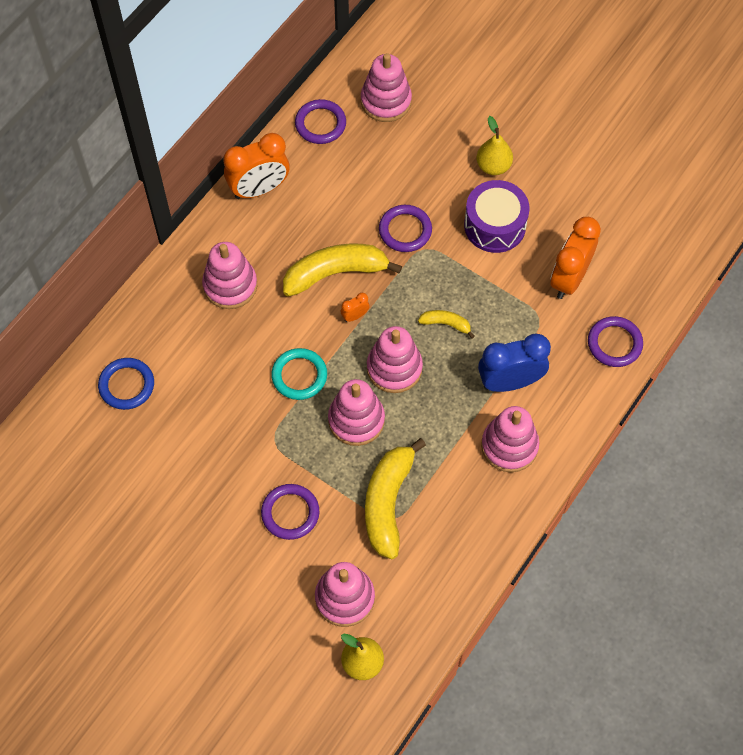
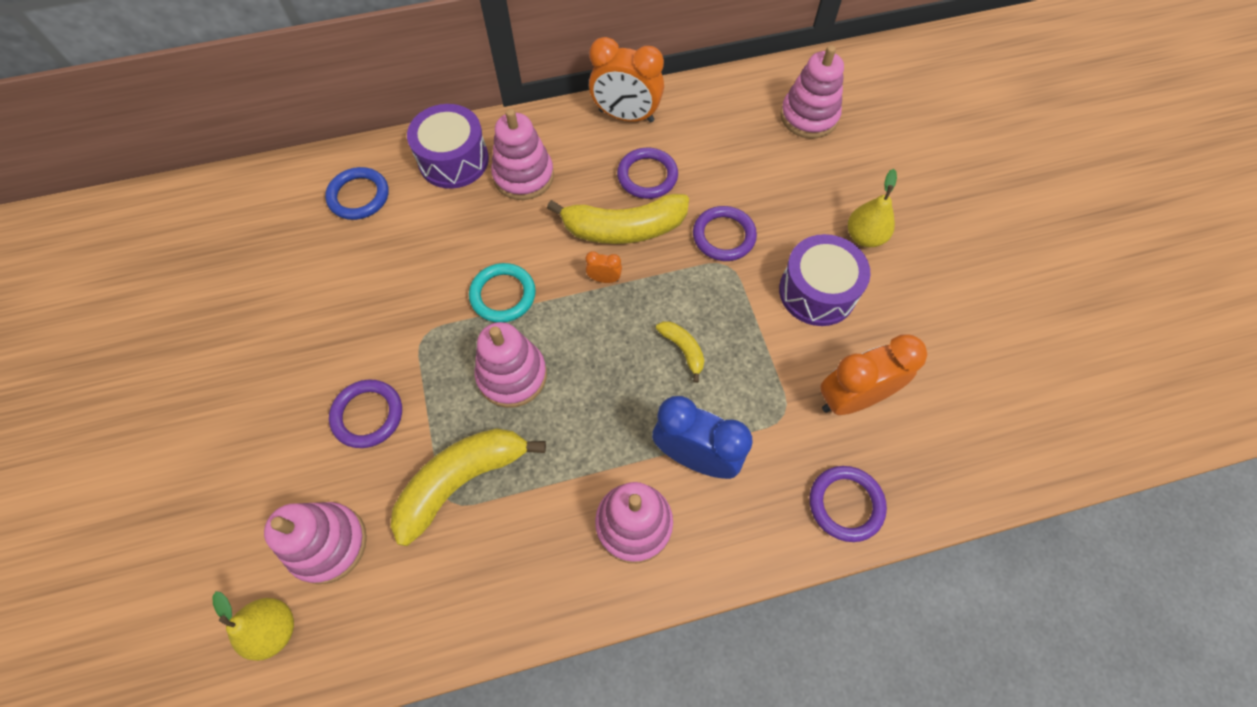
camera: 40 degrees right, 0 degrees up
yellow banana [283,244,402,297] -> yellow banana turned 150 degrees clockwise [547,194,689,244]
purple ring [295,99,346,144] -> purple ring moved to [617,148,678,199]
pink stacking toy [367,326,423,393] -> none
none -> purple drum [407,104,489,189]

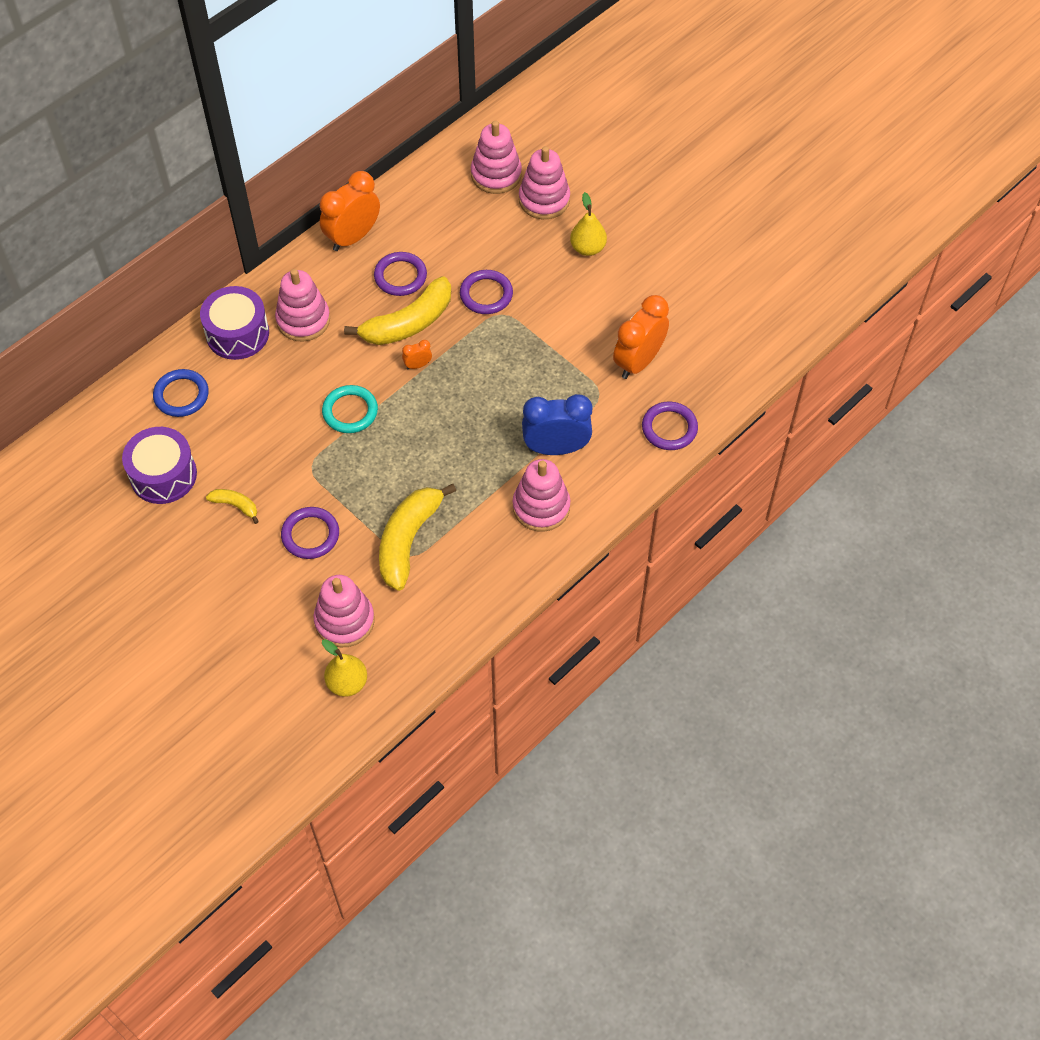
camera: 30 degrees left, 5 degrees down
pink stacking toy [475,322,547,408] -> pink stacking toy moved to [519,146,570,219]
orange clock [589,37,664,123] -> orange clock turned 150 degrees clockwise [320,171,380,251]
yellow banana [656,321,704,383] -> yellow banana moved to [206,489,259,524]
purple drum [779,234,870,326] -> purple drum moved to [122,427,197,504]

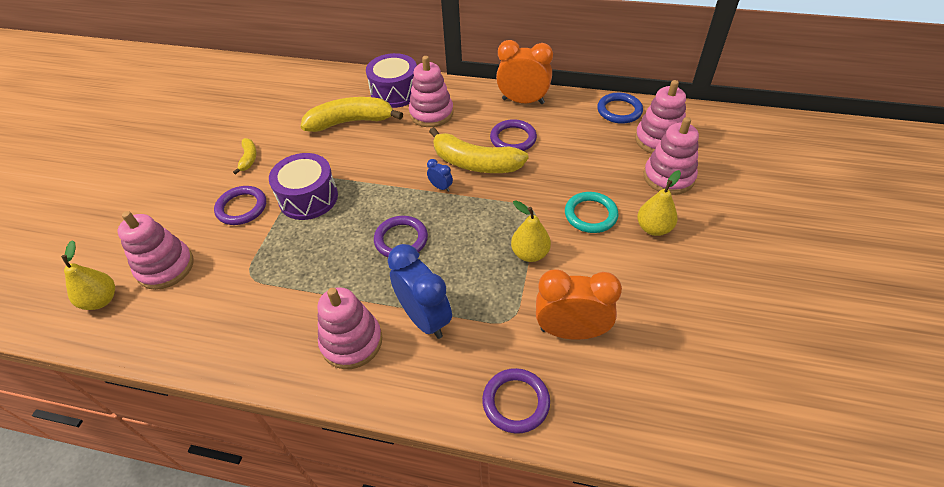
camera: 60 degrees right, 10 degrees down
purple drum [122,427,197,504] -> purple drum moved to [269,153,338,220]
blue ring [153,369,209,417] -> blue ring moved to [597,93,643,124]
turquoise ring [322,385,378,433] -> turquoise ring moved to [565,192,618,233]
yellow banana [379,484,456,591] -> yellow banana moved to [301,97,403,132]
orange clock [402,340,432,369] -> blue clock [427,159,453,192]
purple ring [460,270,513,314] -> purple ring moved to [374,216,428,257]
none -> yellow pear [511,200,551,262]

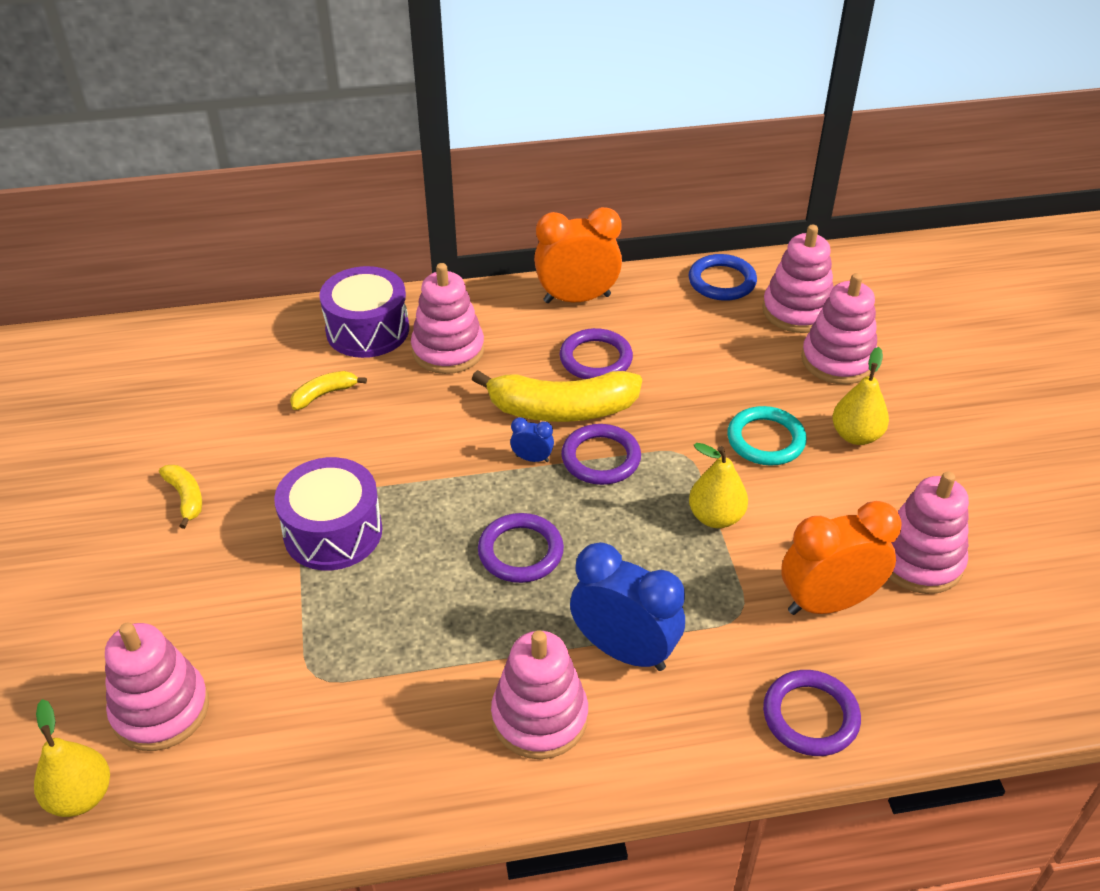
camera: 25 degrees left, 5 degrees down
purple ring [214,186,266,225] -> purple ring moved to [561,424,641,485]
yellow banana [301,97,403,132] -> yellow banana [290,371,367,410], size x0.48
none -> pink stacking toy [889,471,969,594]

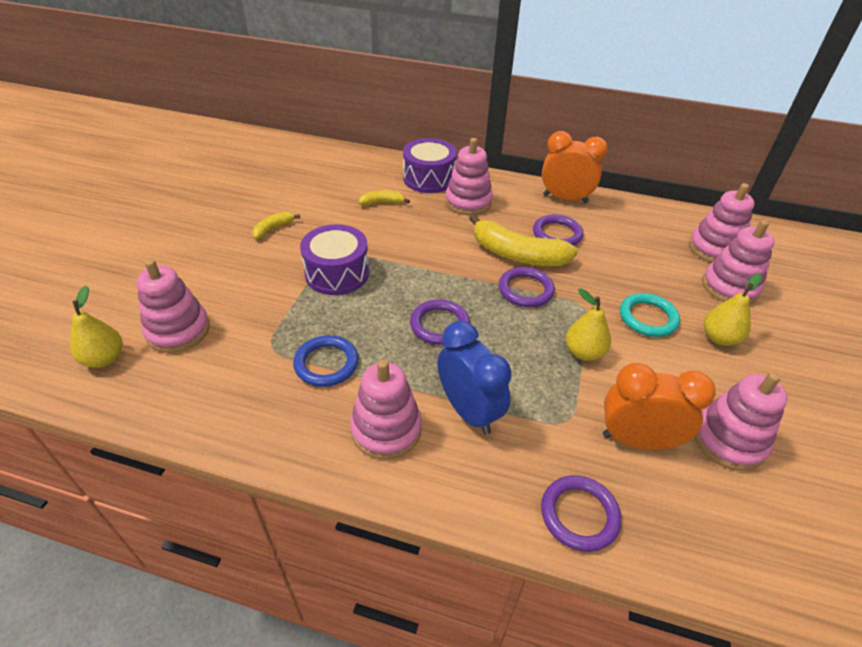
camera: 25 degrees right, 0 degrees up
yellow banana [159,465,202,529] -> yellow banana turned 135 degrees counterclockwise [252,212,300,239]
blue clock [510,417,554,462] -> none
blue ring [689,254,757,301] -> blue ring moved to [293,335,359,387]

